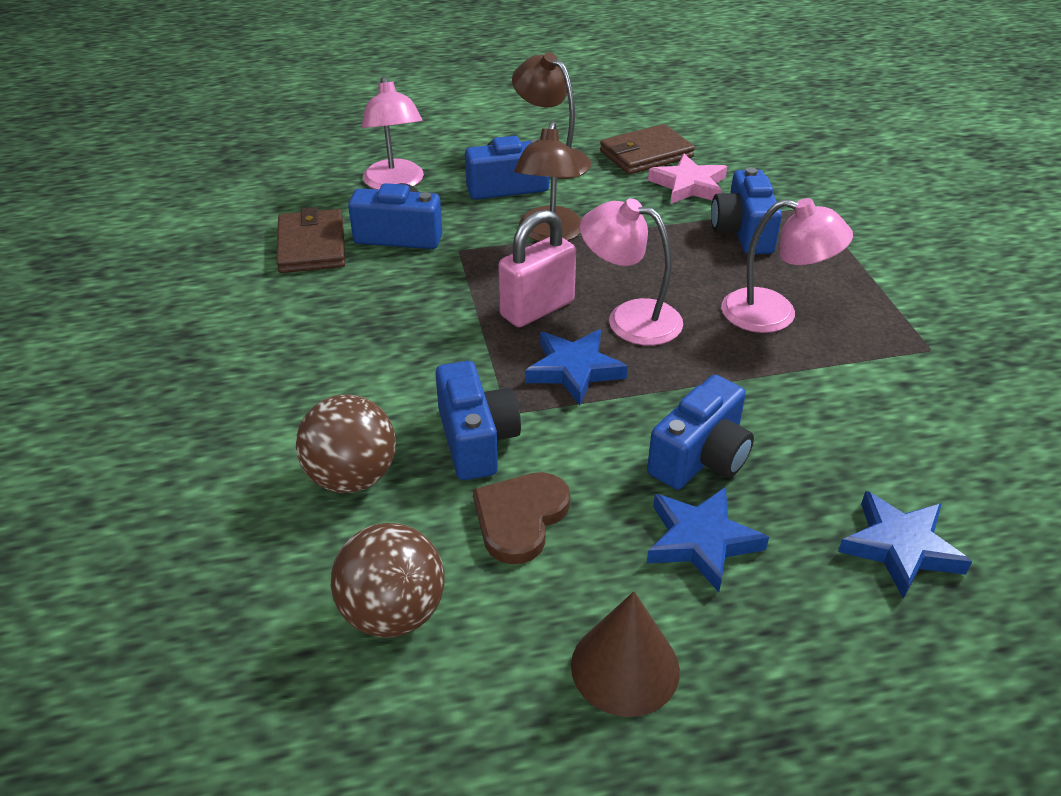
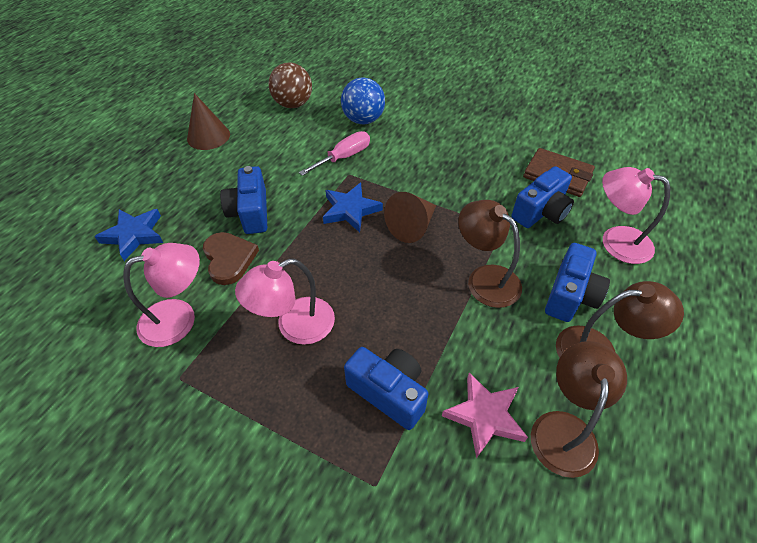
camera: 130 degrees right, 10 degrees up
brown ball [296,394,396,493] -> blue ball [341,78,385,124]
blue camera [435,361,521,480] -> pink screwdriver [299,131,370,176]
brown heart [473,472,570,564] -> brown heart moved to [203,232,259,285]
pink padlock [498,210,576,327] -> brown cone [384,192,436,243]
pink lamp [580,198,683,346] -> pink lamp moved to [123,243,200,347]
brown wallet [600,124,695,174] -> brown lamp [531,341,627,478]
blue star [647,487,769,592] -> none

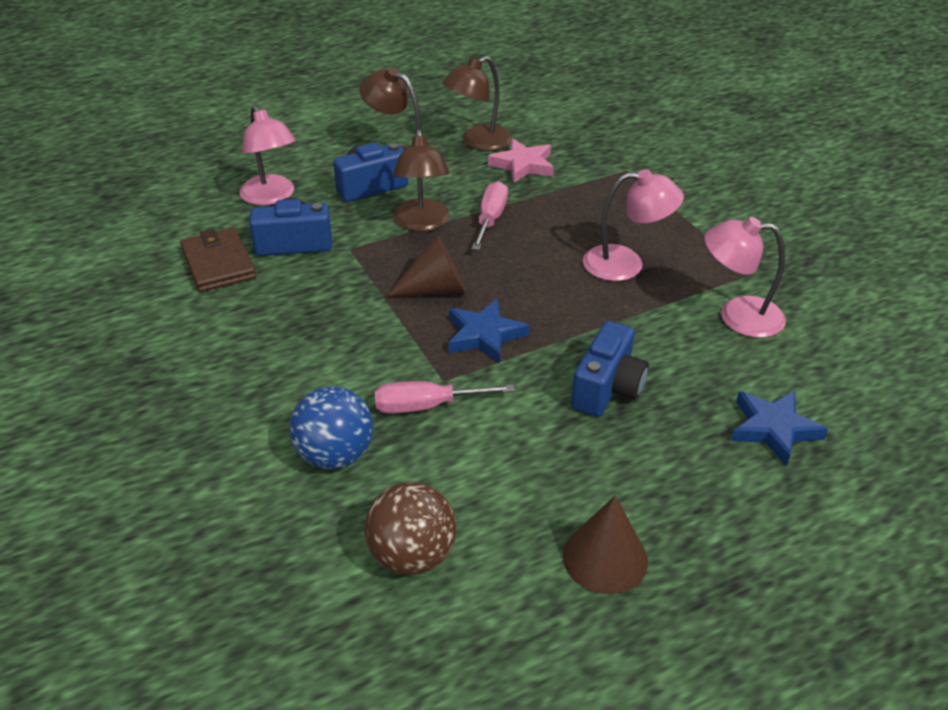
camera: 145 degrees left, 10 degrees down
brown heart [203,232,259,285] -> none
blue camera [344,347,428,430] -> none
none -> pink screwdriver [472,181,508,250]

